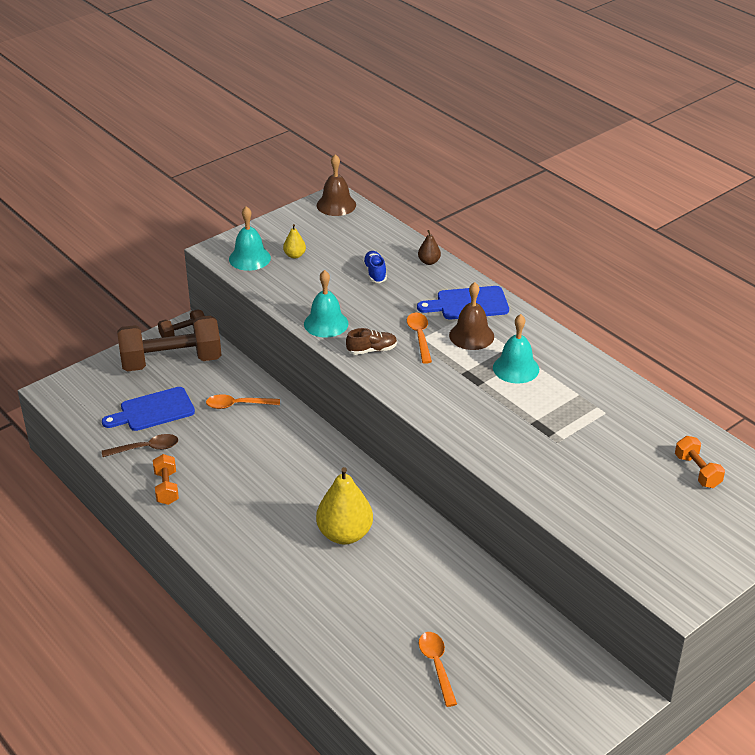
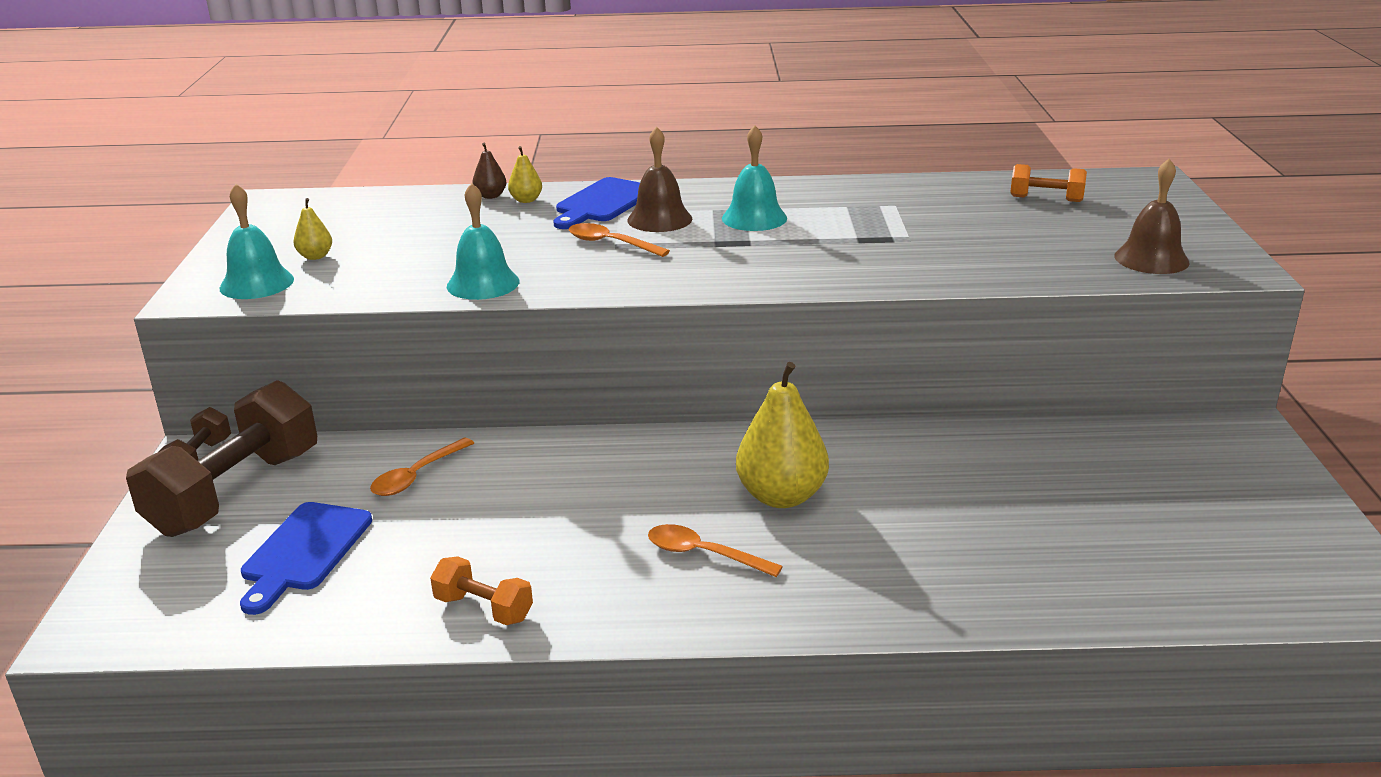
camera: 50 degrees left, 10 degrees down
brown spoon [102,434,178,457] -> none
brown bell [317,154,356,216] -> brown bell moved to [1114,159,1190,274]
brown shoe [346,328,397,355] -> none
blue shoe [363,251,387,283] -> none
orange spoon [419,632,457,707] -> orange spoon moved to [648,524,783,577]
none -> yellow pear [508,146,542,203]

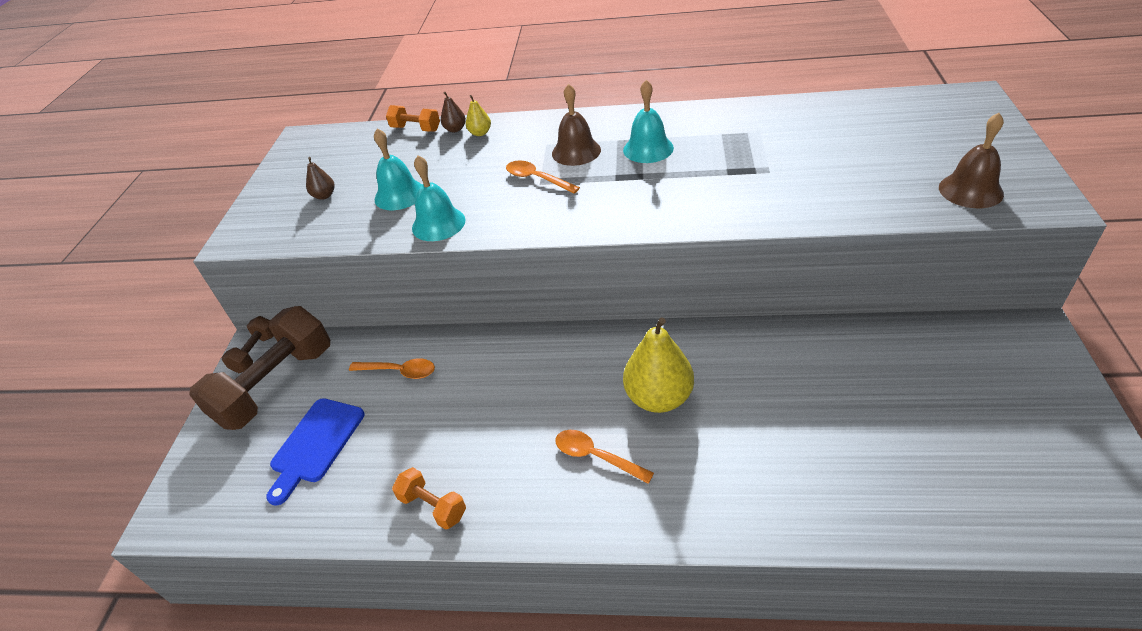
camera: 10 degrees right, 15 degrees up
turquoise bell [220,184,294,299] -> turquoise bell moved to [374,128,422,210]
yellow pear [293,198,332,260] -> brown pear [306,157,335,200]
orange spoon [370,438,474,496] -> orange spoon turned 120 degrees counterclockwise [349,358,435,379]
blue cutting board [553,177,640,229] -> none
orange dumbbell [1010,164,1087,202] -> orange dumbbell moved to [386,105,440,132]

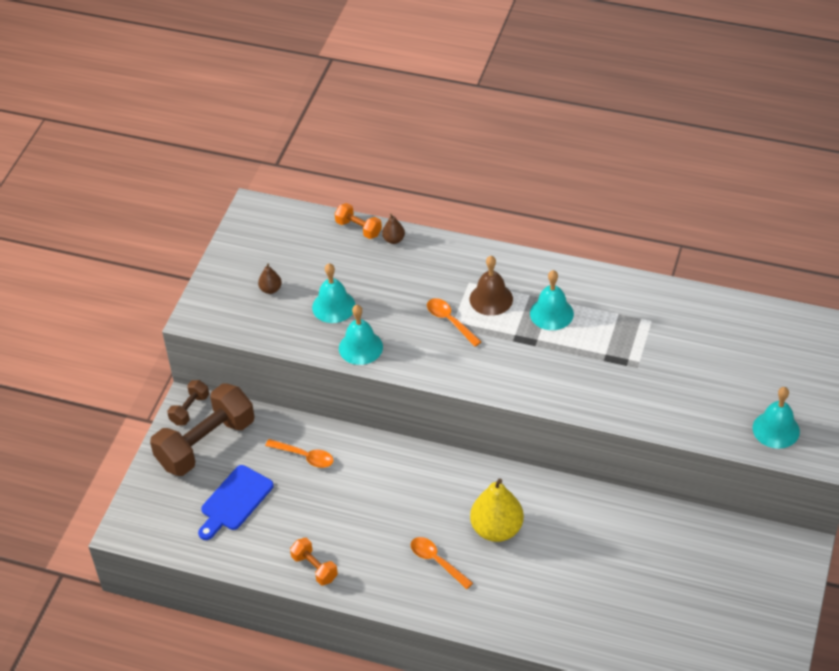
camera: 10 degrees right, 5 degrees up
yellow pear [466,95,491,136] -> none
brown bell [939,113,1004,208] -> turquoise bell [753,387,800,449]

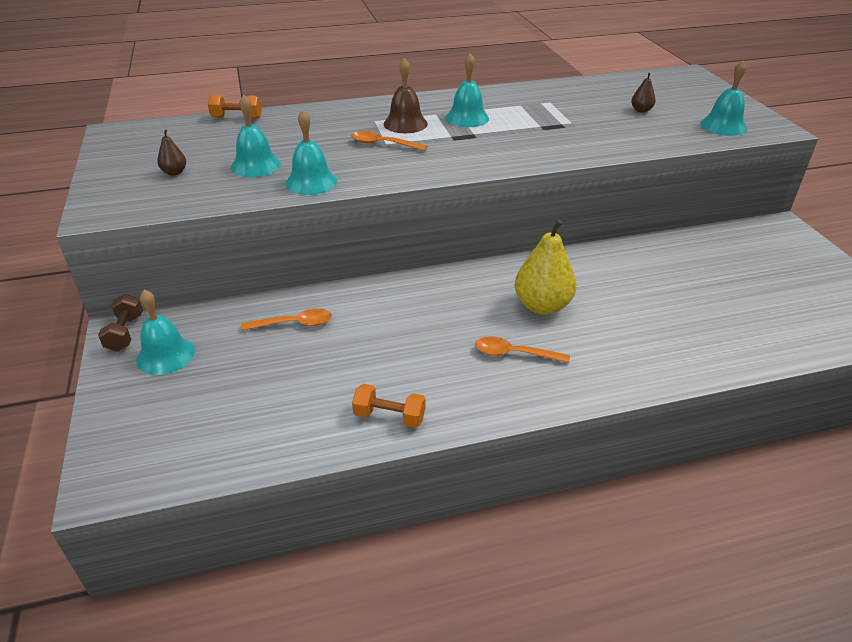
camera: 35 degrees left, 10 degrees down
brown dumbbell [150,383,255,476] -> turquoise bell [136,290,195,375]
blue cutting board [198,465,274,540] -> none
brown pear [382,214,405,244] -> brown pear moved to [631,72,656,113]

